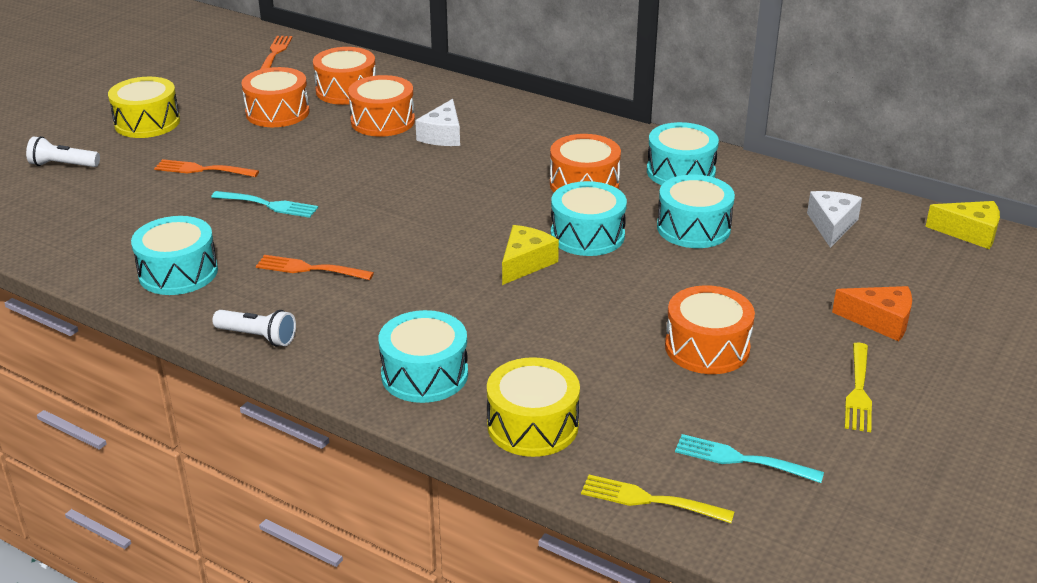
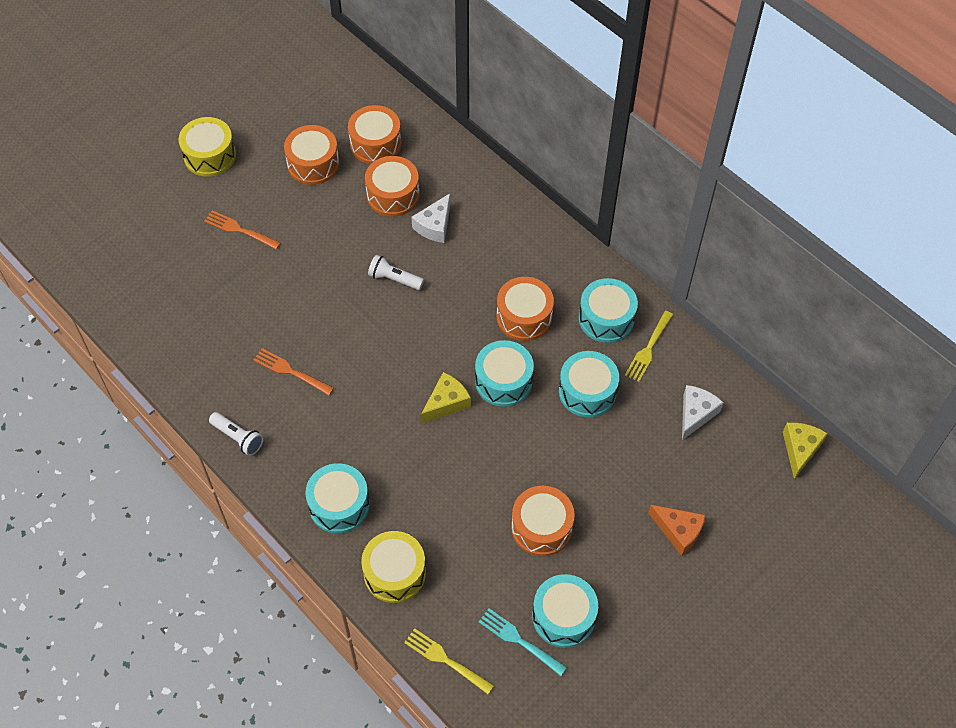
camera: 15 degrees right, 25 degrees up
white flashlight [26,136,100,167] -> white flashlight moved to [368,255,424,290]
turquoise drum [131,216,218,295] -> turquoise drum moved to [532,574,598,648]
turquoise fork [211,191,318,218] -> none
orange fork [260,36,293,69] -> none
yellow fork [845,343,872,432] -> yellow fork moved to [625,311,673,382]
yellow cheese [925,201,1000,249] -> yellow cheese turned 105 degrees counterclockwise [783,422,828,479]

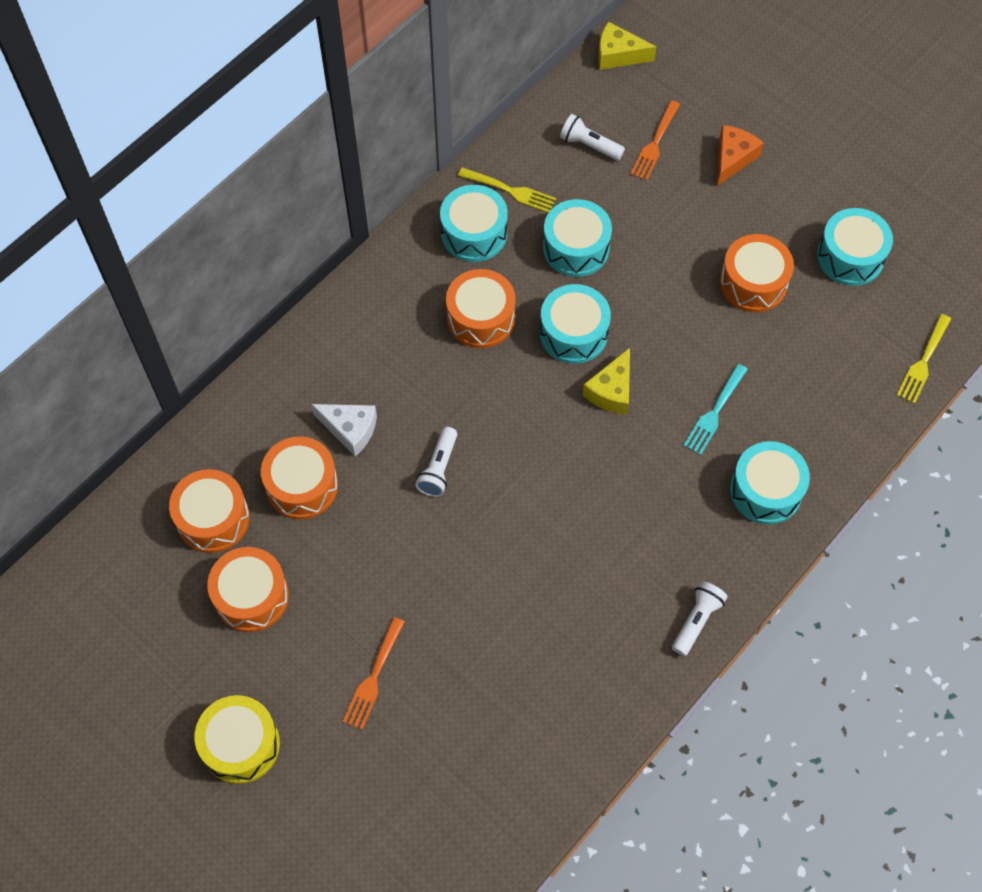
camera: 95 degrees left, 5 degrees up
orange fork [253,348,334,396] -> orange fork moved to [630,100,680,181]
yellow drum [361,531,426,603] -> none
yellow cheese [421,372,471,423] -> yellow cheese turned 105 degrees counterclockwise [582,348,630,414]
turquoise fork [479,608,567,676] -> turquoise fork moved to [683,364,748,455]
white cheese [682,385,724,440] -> white flashlight [560,114,625,160]

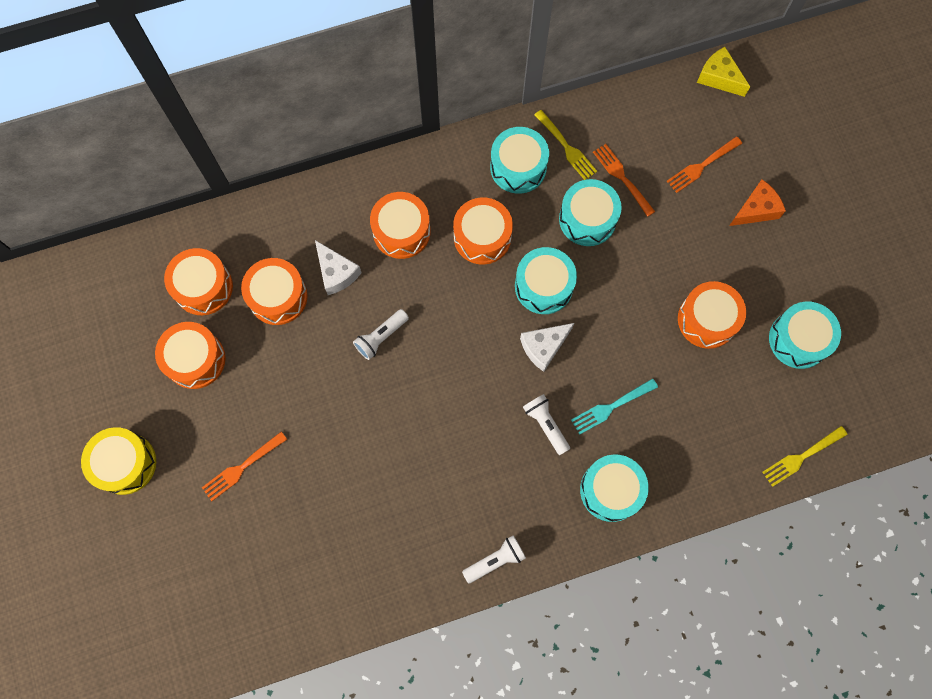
camera: 30 degrees right, 10 degrees up
white flashlight [560,114,625,160] -> white flashlight moved to [523,394,570,455]
yellow cheese [582,348,630,414] -> white cheese [520,323,574,372]
none -> orange drum [370,192,430,259]
none -> orange fork [593,144,655,217]

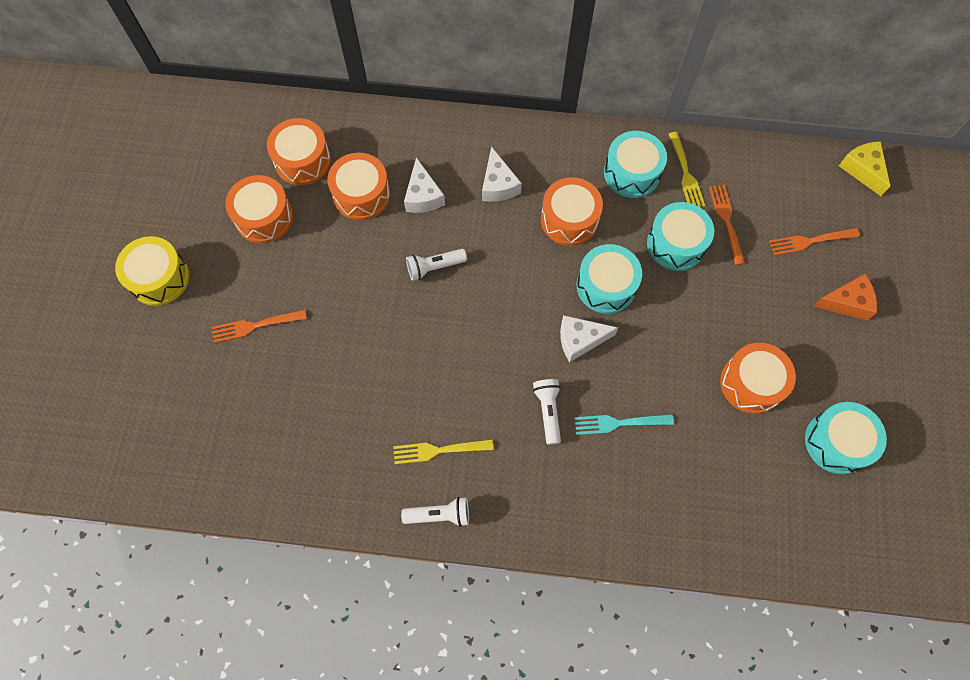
camera: 25 degrees right, 5 degrees down
orange drum [370,192,430,259] -> white cheese [482,146,522,202]
turquoise drum [580,455,649,522] -> none
yellow fork [762,426,847,487] -> yellow fork moved to [393,439,494,464]

